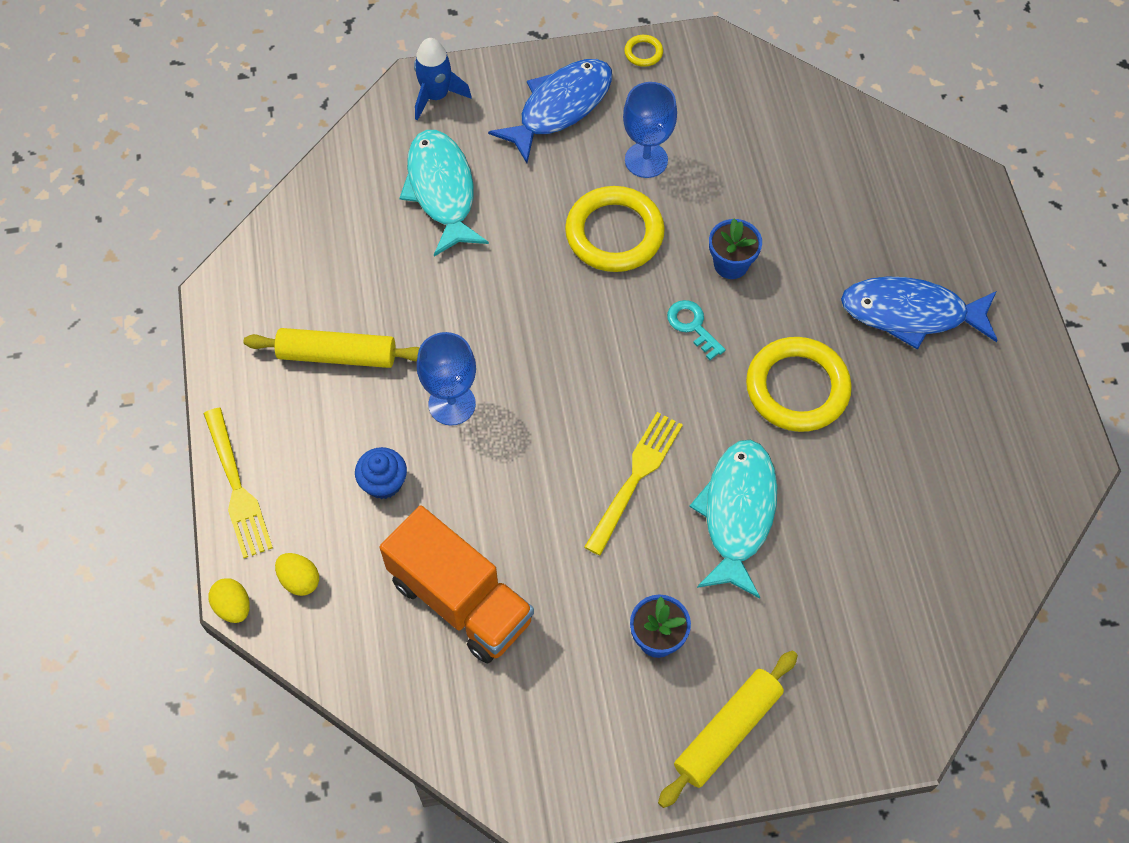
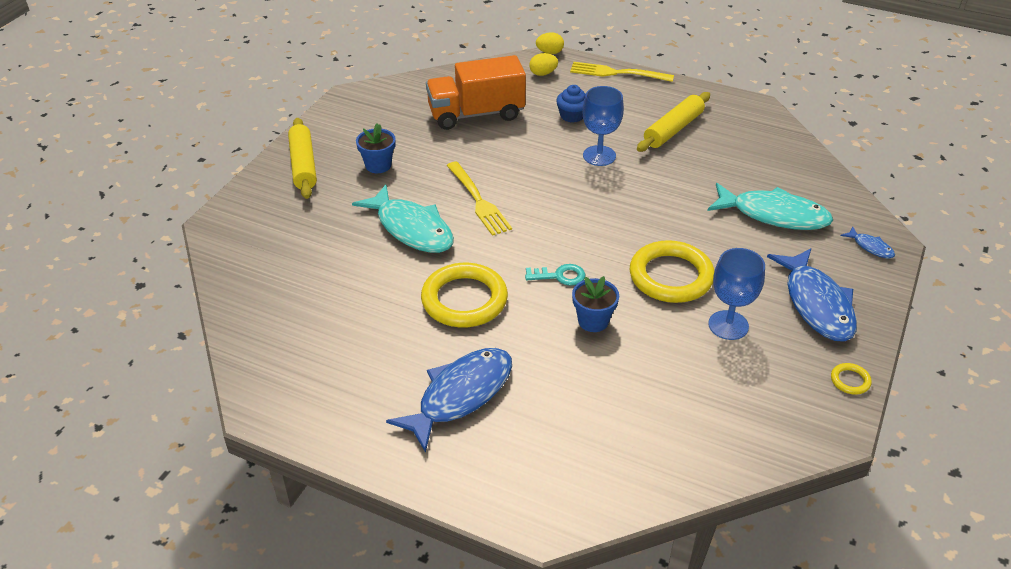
camera: 125 degrees right, 20 degrees down
blue rocket [414,38,472,121] -> blue fish [841,226,895,258]

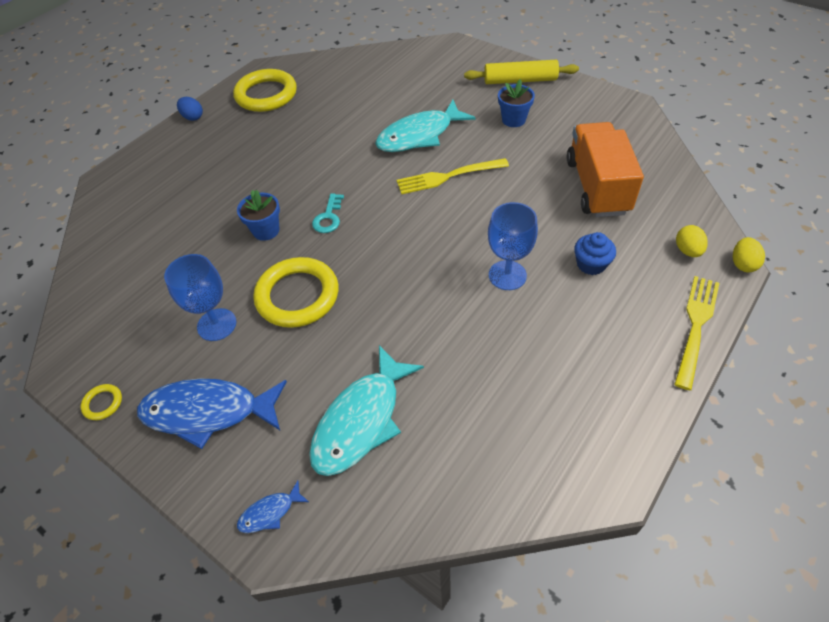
camera: 105 degrees right, 10 degrees up
blue fish [386,348,512,453] -> none
yellow ring [421,263,508,327] -> yellow ring moved to [233,69,297,112]
yellow rolling pin [637,92,710,152] -> none
none -> blue egg [177,97,203,121]

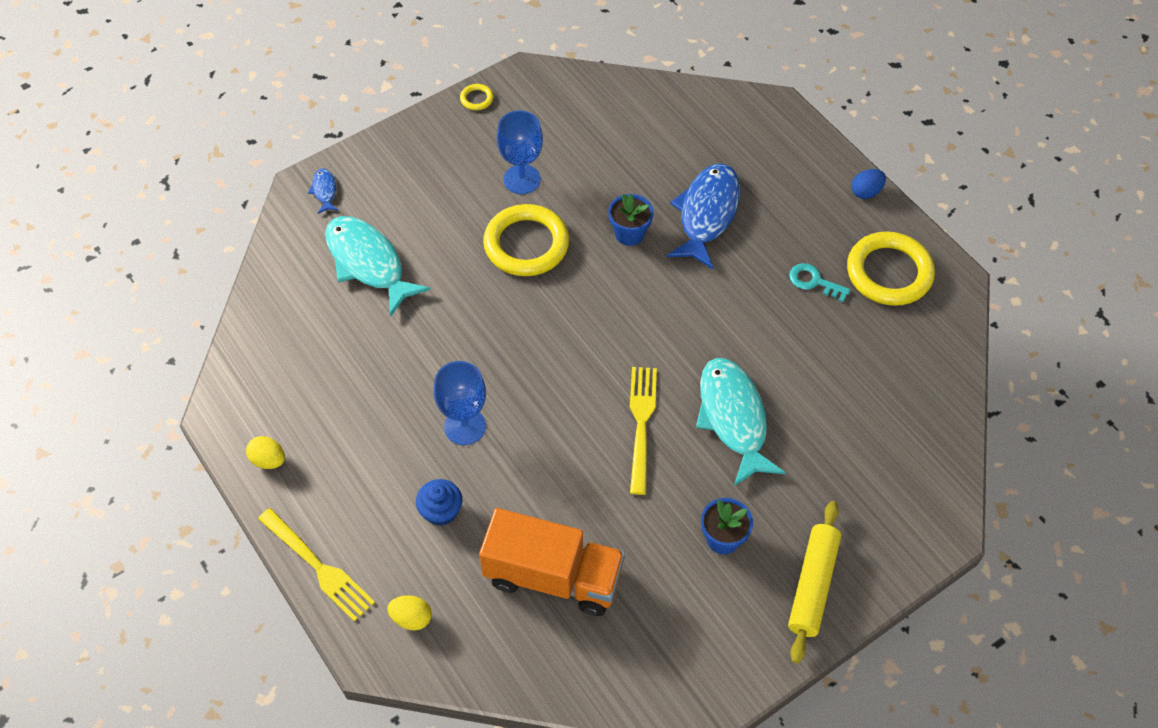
camera: 105 degrees right, 5 degrees up
blue fish [137,379,287,449] -> blue fish moved to [666,164,740,270]
turquoise key [312,193,344,233] -> turquoise key moved to [789,263,850,302]
yellow egg [733,237,765,272] -> yellow egg moved to [246,436,285,469]

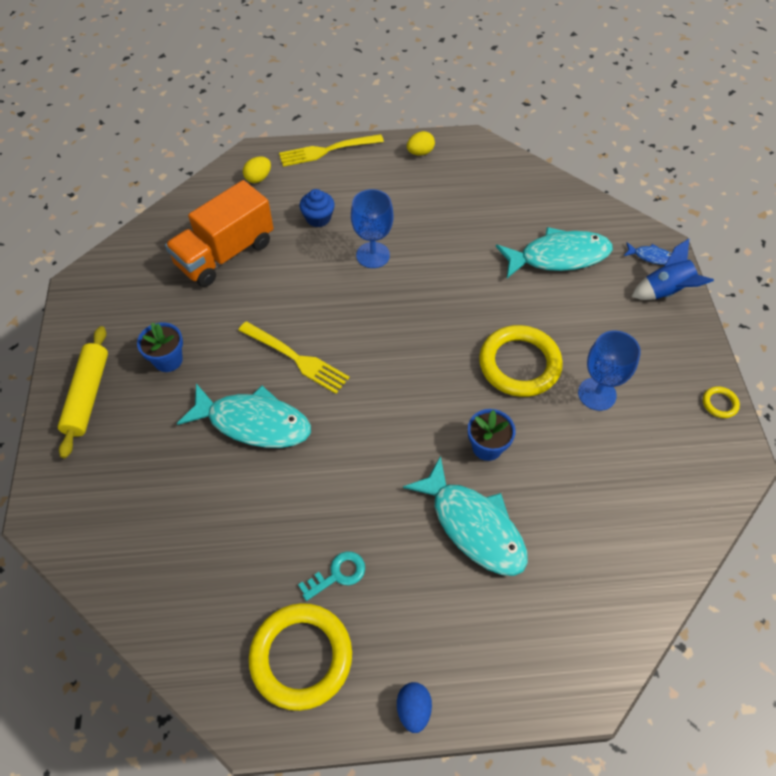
camera: 120 degrees right, 0 degrees up
blue fish [666,164,740,270] -> turquoise fish [403,456,528,576]
yellow rolling pin [788,501,841,663] -> yellow rolling pin turned 45 degrees clockwise [58,326,108,458]
none -> blue rocket [632,239,714,300]

